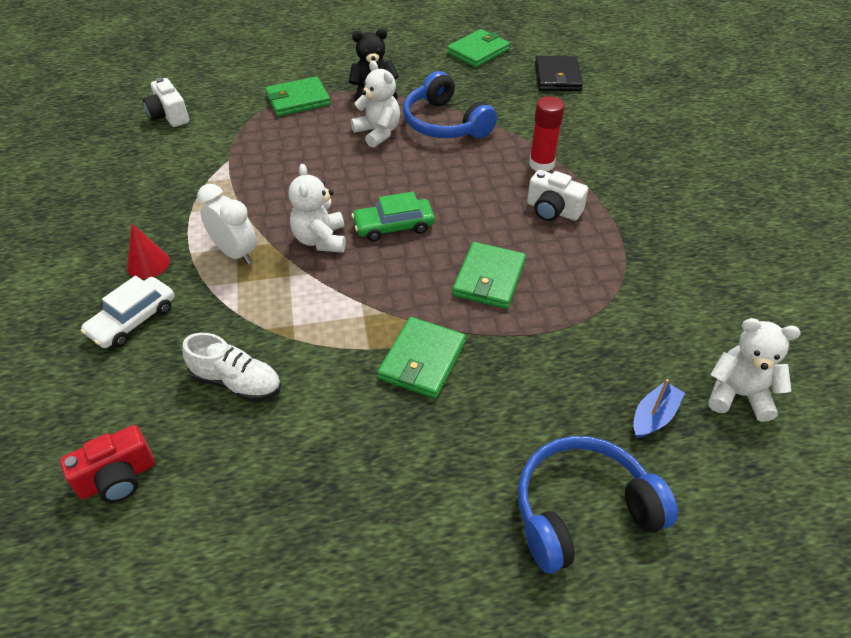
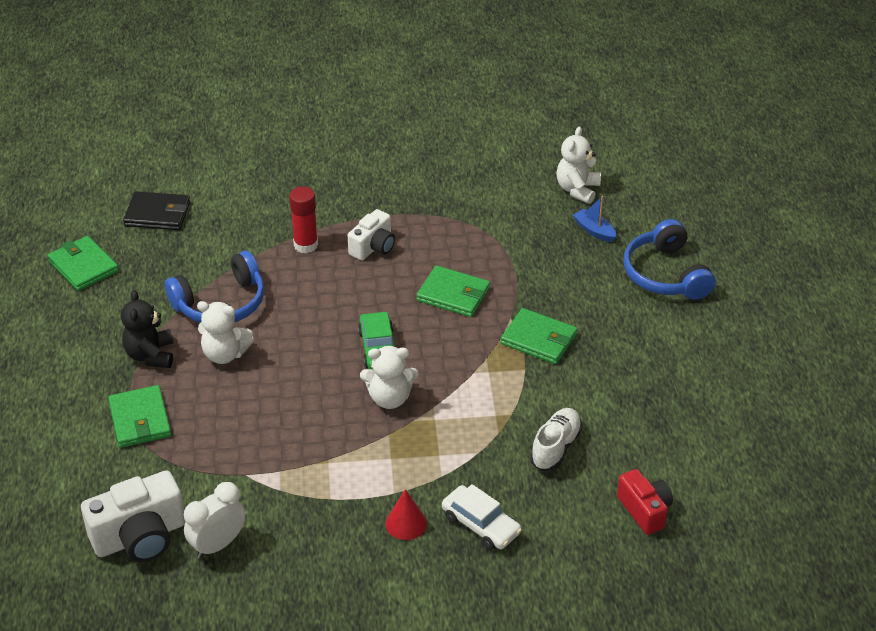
camera: 85 degrees left, 5 degrees down
white camera [143,78,189,127] -> white camera [81,470,186,562], size x1.59
white clock [197,184,256,265] -> white clock moved to [184,482,245,558]
white teddy bear [351,61,400,148] -> white teddy bear turned 135 degrees counterclockwise [197,301,254,364]

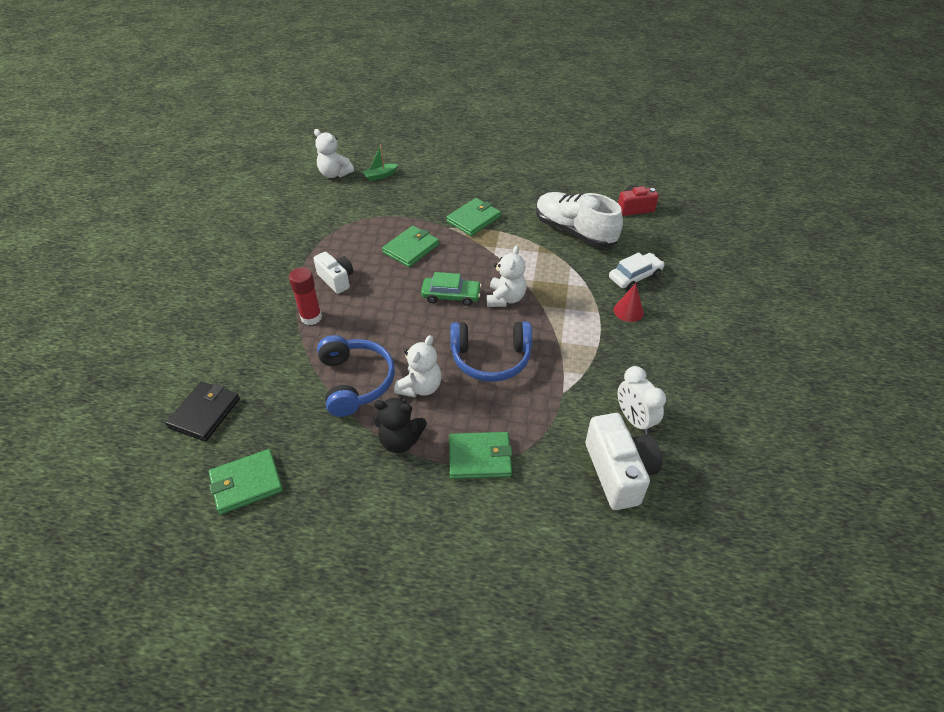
camera: 75 degrees left, 5 degrees up
white shoe [530,408,582,471] -> white shoe [536,192,623,248], size x1.70
blue boat [573,196,616,242] -> green boat [362,144,398,181]
blue headphones [624,219,716,300] -> blue headphones moved to [450,321,532,382]

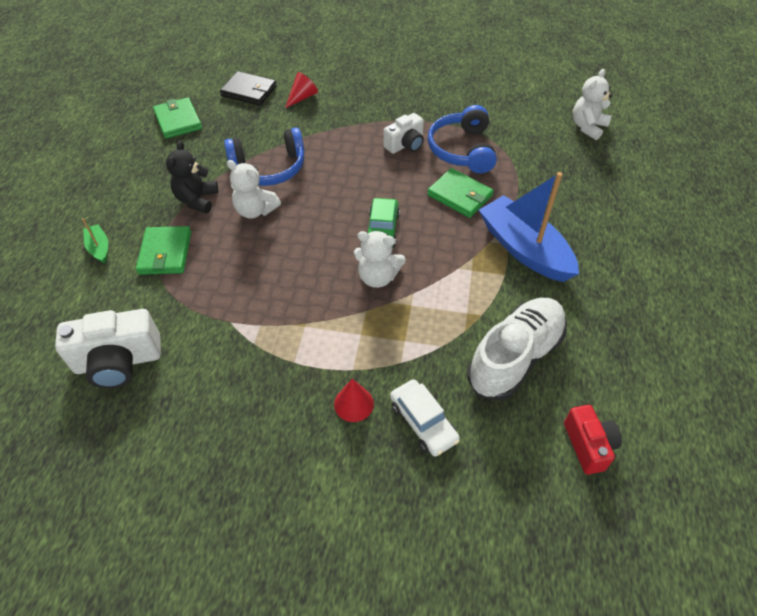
camera: 90 degrees right, 5 degrees up
red glue stick [289,267,322,325] -> none
green boat [362,144,398,181] -> green boat moved to [82,218,108,263]
green wallet [446,198,501,236] -> blue boat [479,172,579,282]
blue headphones [450,321,532,382] -> blue headphones moved to [428,105,497,174]
white clock [618,366,666,434] -> none
none -> red cone [285,72,318,108]

